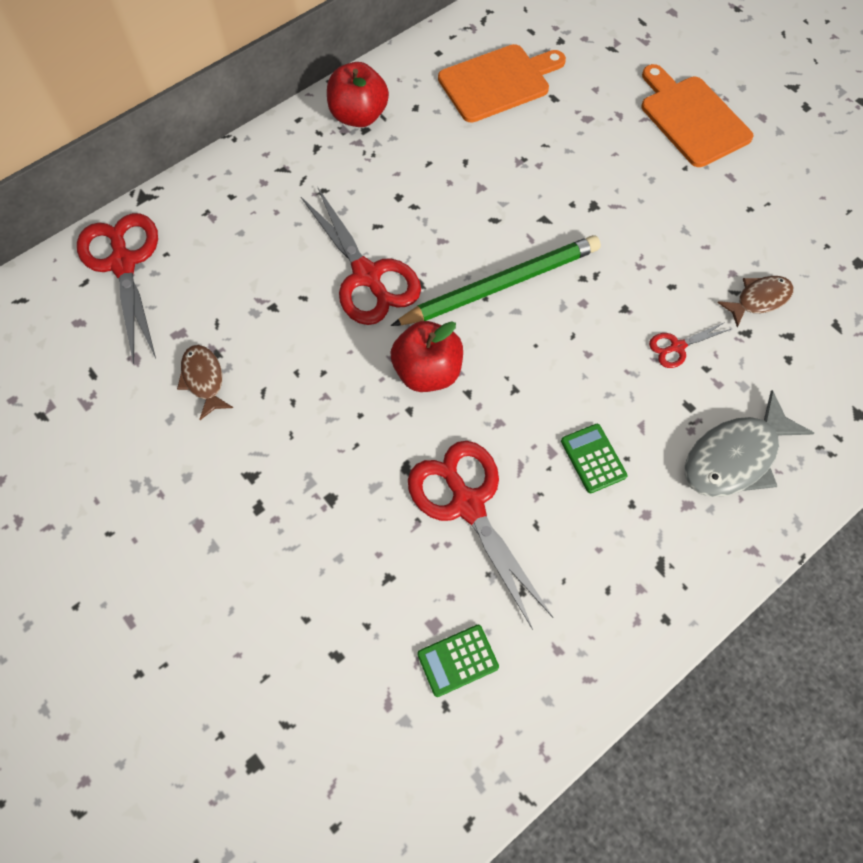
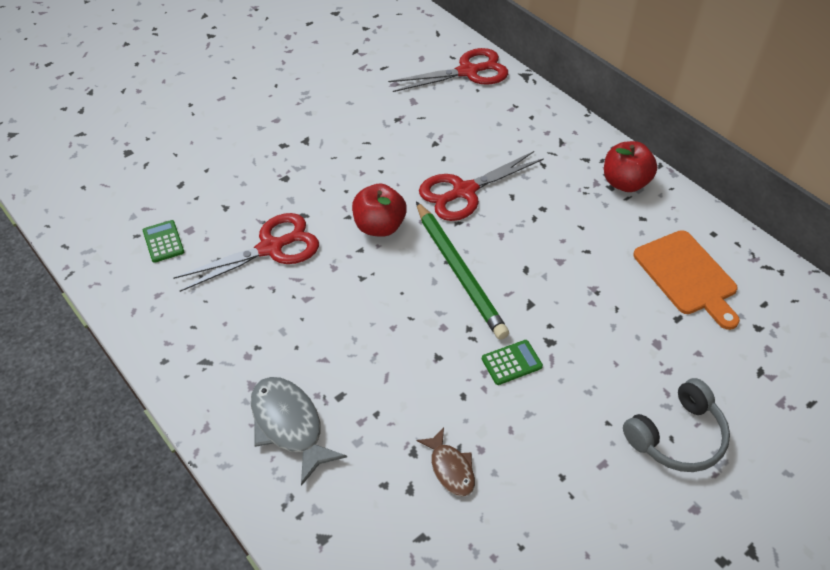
camera: 90 degrees right, 15 degrees down
brown fish [177,345,233,420] -> none
green calculator [561,424,627,493] -> green calculator moved to [482,340,543,385]
orange cutting board [641,64,754,167] -> grey headphones [623,378,730,472]
red scissors [649,322,731,368] -> none

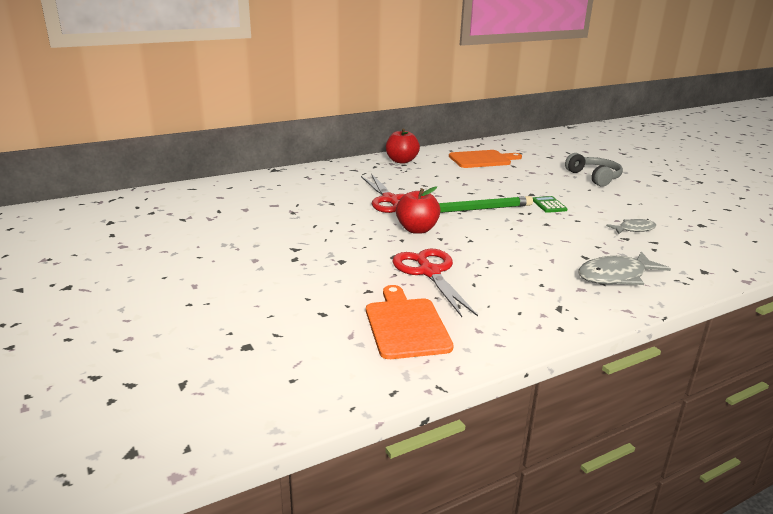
camera: 80 degrees left, 25 degrees down
green calculator [143,220,184,263] -> orange cutting board [366,285,454,359]
red scissors [388,48,508,92] -> none
brown fish [417,427,475,497] -> grey fish [606,219,656,234]

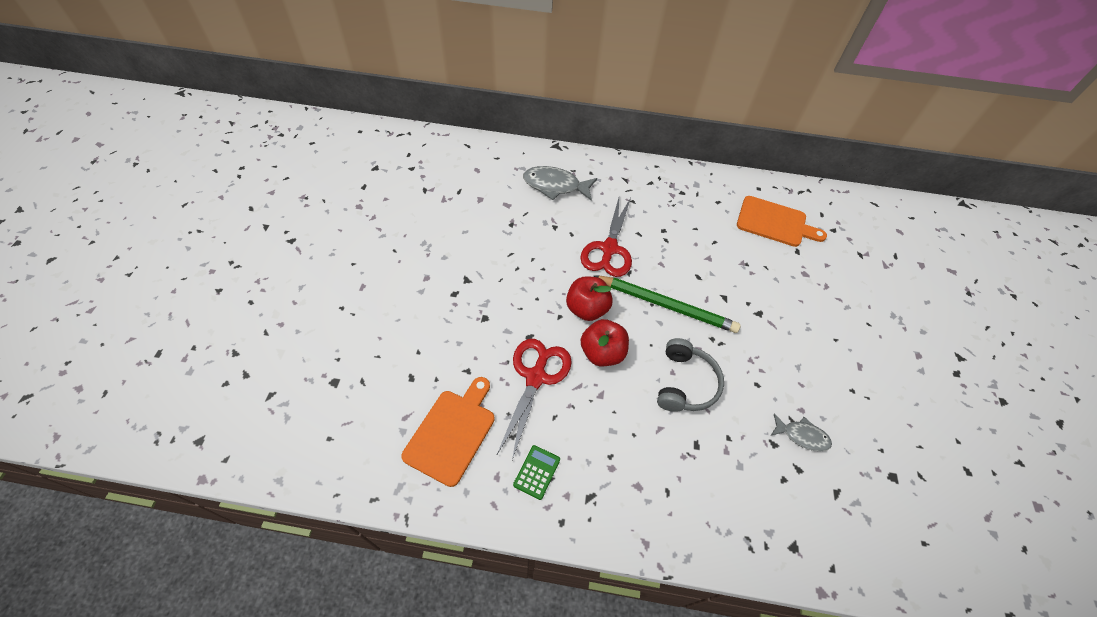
camera: 35 degrees right, 30 degrees up
red apple [386,129,420,164] -> red apple moved to [581,319,629,366]
green calculator [533,196,568,213] -> green calculator moved to [513,445,560,500]
grey headphones [565,153,623,187] -> grey headphones moved to [657,338,724,412]
grey fish [578,252,671,285] -> grey fish moved to [523,166,597,201]

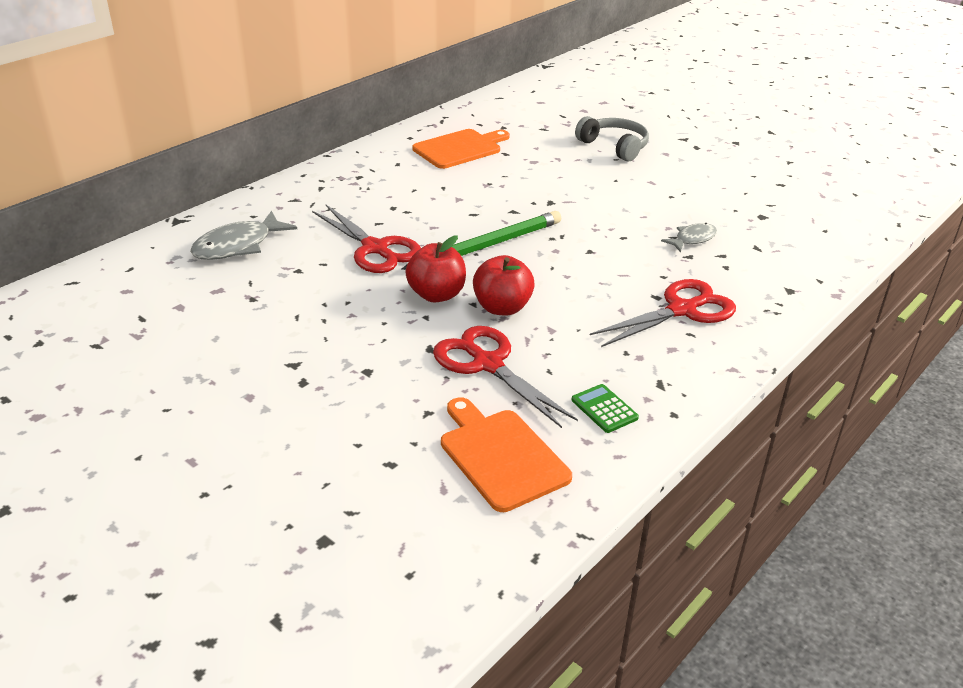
camera: 55 degrees left, 20 degrees down
grey headphones [657,338,724,412] -> grey headphones moved to [575,116,649,161]
none -> red scissors [590,279,736,347]

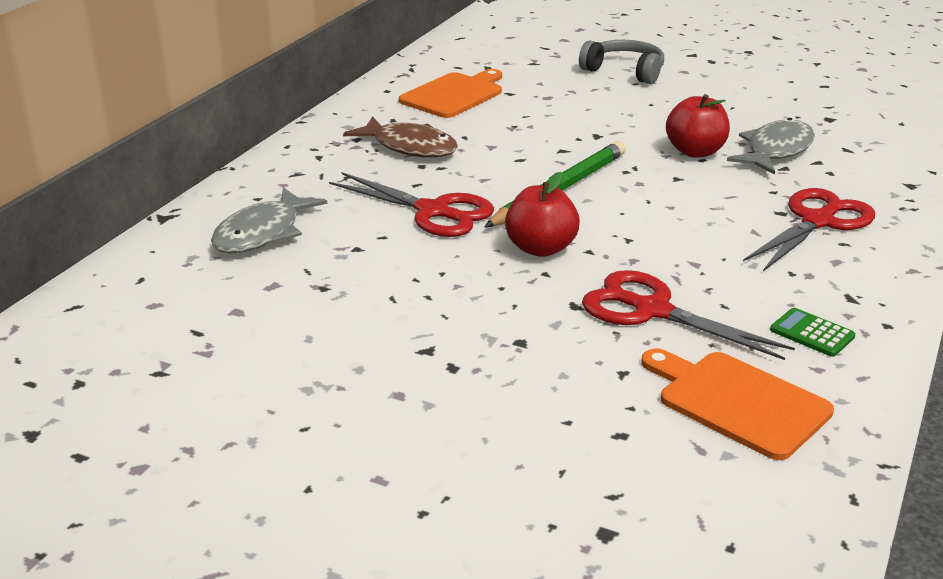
camera: 15 degrees left, 5 degrees down
red apple [473,255,535,315] -> red apple moved to [666,94,730,158]
grey fish [661,223,717,252] -> grey fish [727,118,815,174], size x1.66
none -> brown fish [343,116,458,158]

